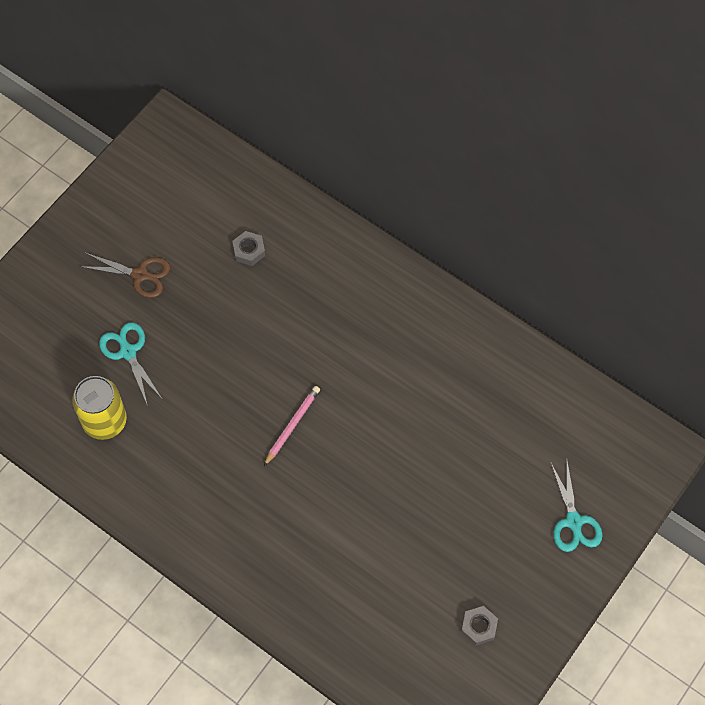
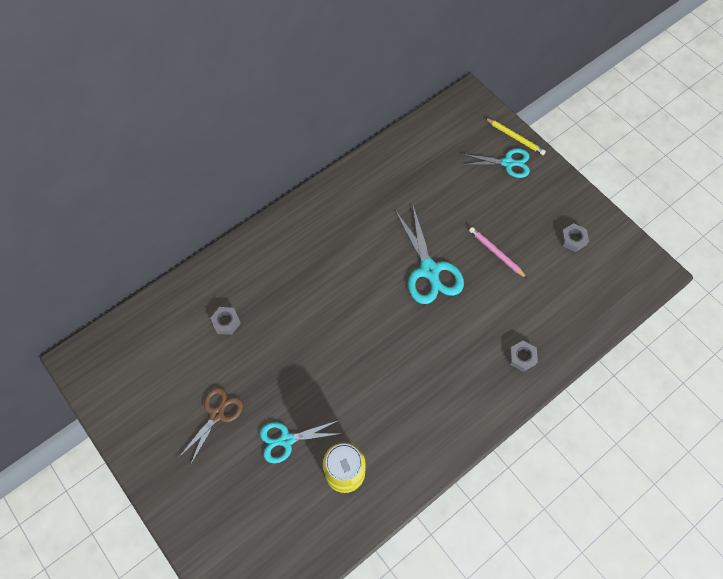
camera: 75 degrees left, 0 degrees up
pink pencil [264,386,320,466] -> pink pencil moved to [469,227,527,278]
none -> turquoise scissors [395,206,464,304]
none -> yellow pencil [485,118,546,155]
none -> grey nut [509,341,538,372]

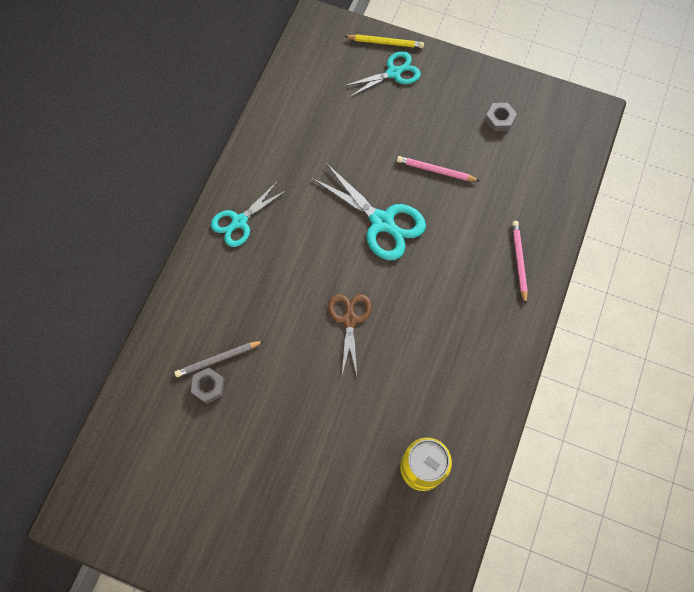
camera: 30 degrees left, 5 degrees up
brown scissors [179,387,243,466] -> brown scissors moved to [328,294,372,375]
turquoise scissors [260,420,341,463] -> turquoise scissors moved to [211,182,287,247]
grey nut [509,341,538,372] -> pink pencil [512,221,528,304]
none -> grey pencil [175,341,264,377]

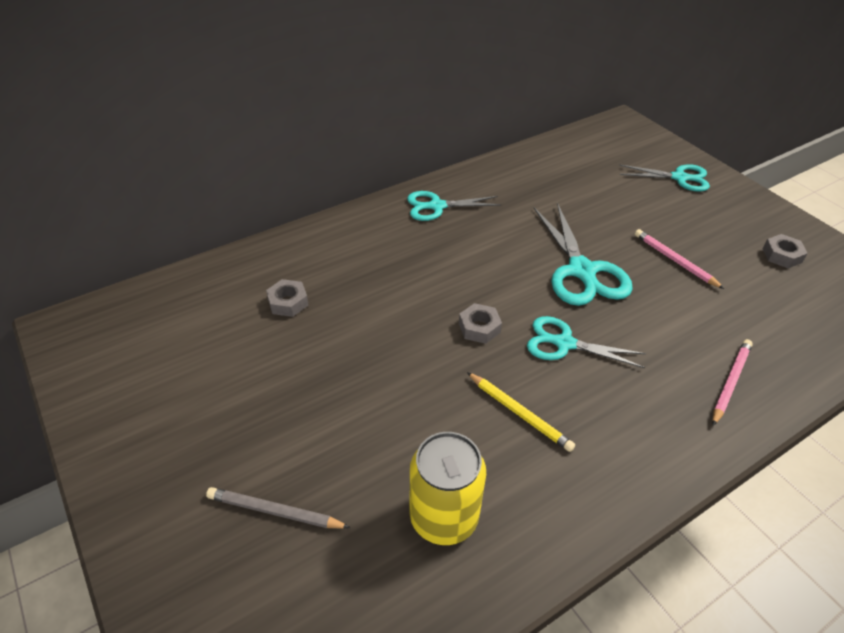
camera: 35 degrees right, 25 degrees down
grey pencil [175,341,264,377] -> grey pencil moved to [206,487,350,529]
brown scissors [328,294,372,375] -> grey nut [459,303,502,344]
yellow pencil [344,34,424,48] -> yellow pencil moved to [467,372,575,452]
none -> turquoise scissors [527,316,646,368]

